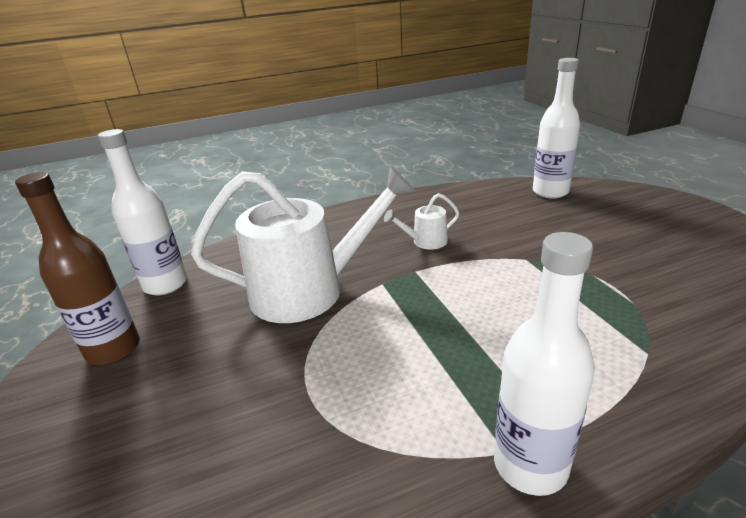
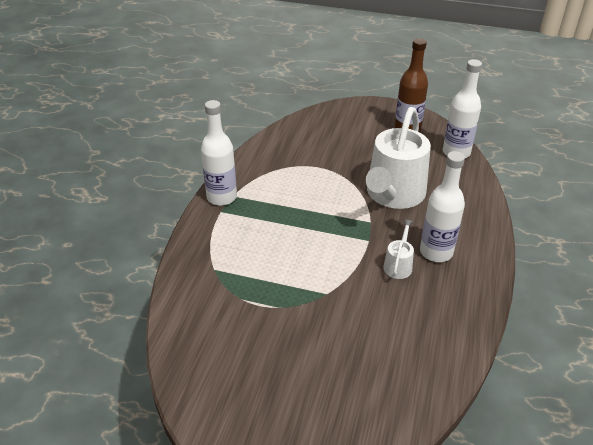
camera: 125 degrees right, 10 degrees up
white bottle [533,58,580,199] -> white bottle moved to [420,151,465,262]

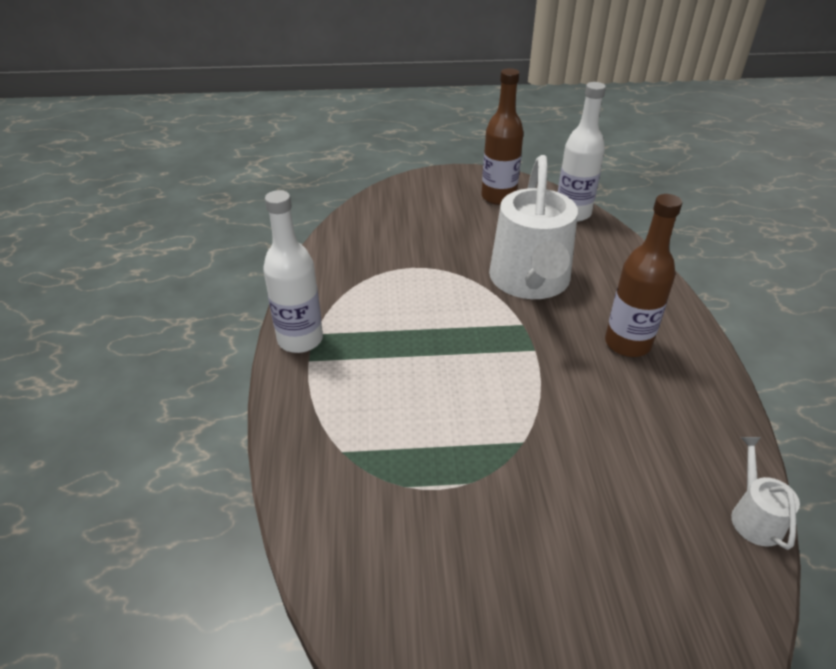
camera: 20 degrees left, 0 degrees up
white watering can [383,219,414,279] -> white watering can moved to [731,437,800,550]
white bottle [420,151,465,262] -> brown bottle [605,194,682,357]

